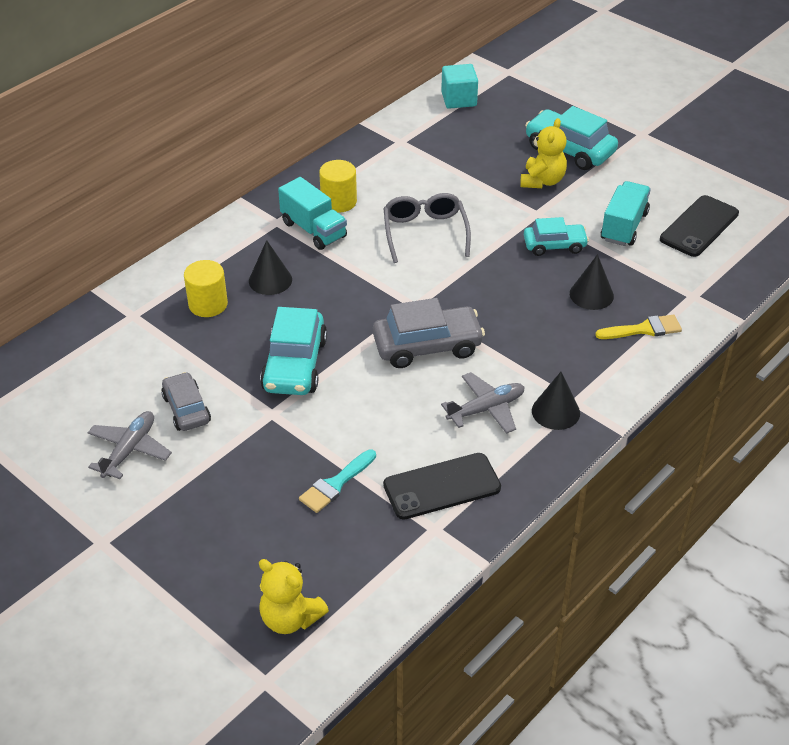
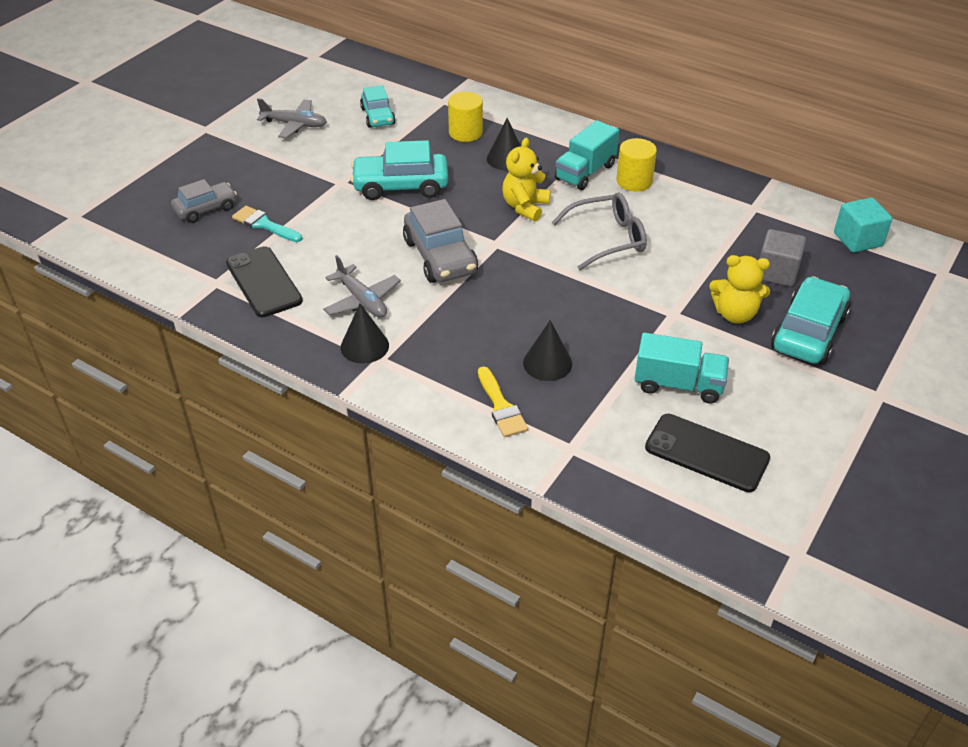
camera: 80 degrees right, 0 degrees up
grey car [161,372,211,431] -> grey car moved to [171,179,237,223]
yellow teddy bear [259,559,329,634] -> yellow teddy bear moved to [502,138,550,221]
turquoise car [524,217,589,256] -> turquoise car moved to [360,85,396,128]
none -> grey cube [760,229,806,287]

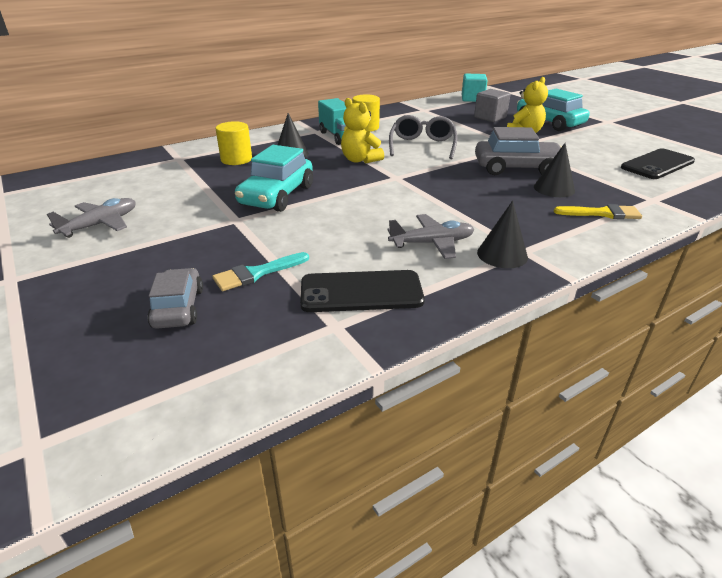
camera: 65 degrees left, 10 degrees down
turquoise car [360,85,396,128] -> none
grey car [403,199,478,283] -> grey car moved to [475,127,562,175]
turquoise truck [635,333,729,404] -> none

